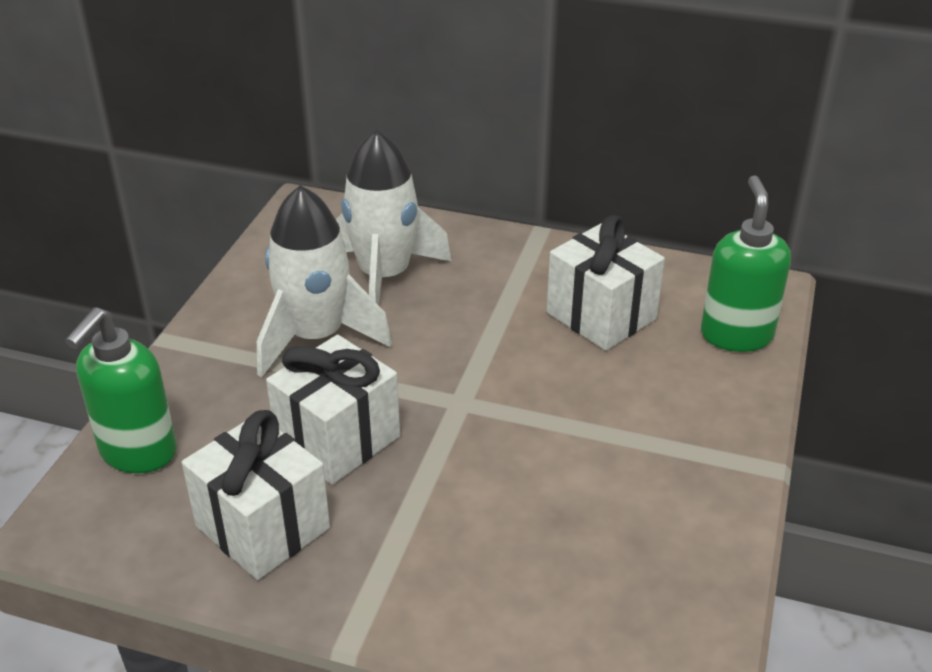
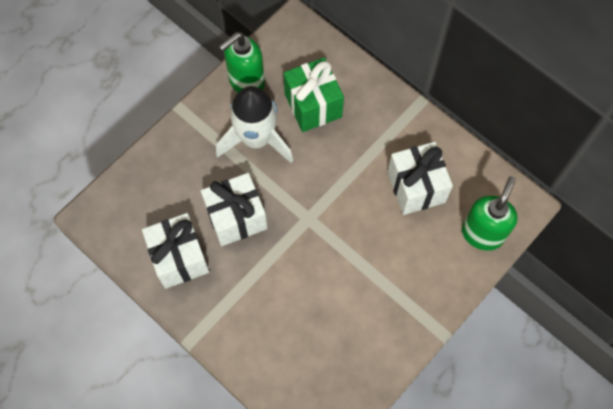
camera: 25 degrees right, 30 degrees up
green soap dispenser [65,308,177,473] -> green soap dispenser moved to [219,32,265,93]
white rocket [336,129,451,305] -> green gift [284,58,344,132]

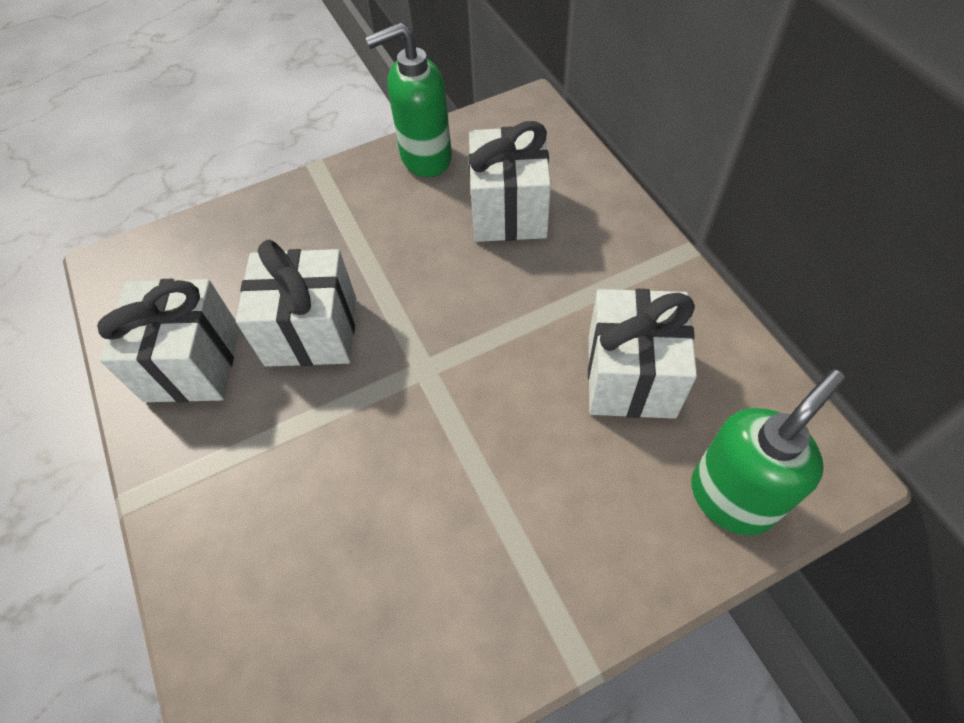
camera: 25 degrees right, 10 degrees down
white rocket [216,86,293,163] -> none
green gift [284,58,344,132] -> white gift [469,121,551,242]

